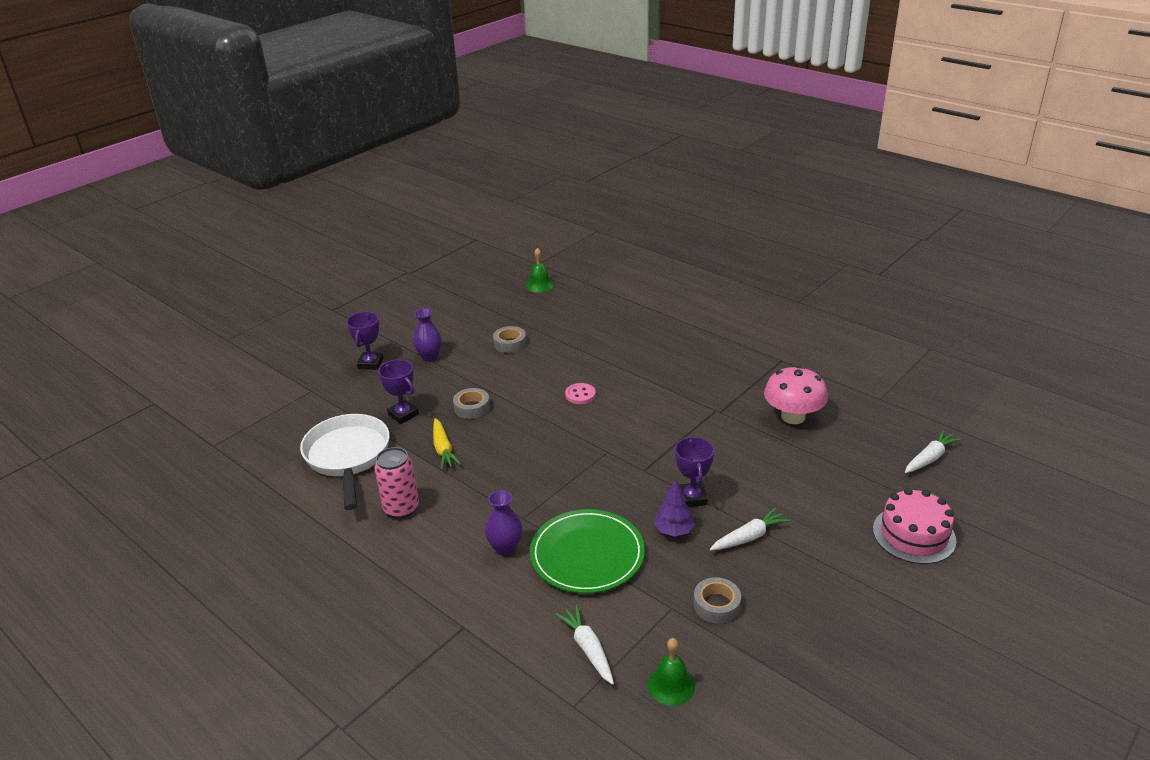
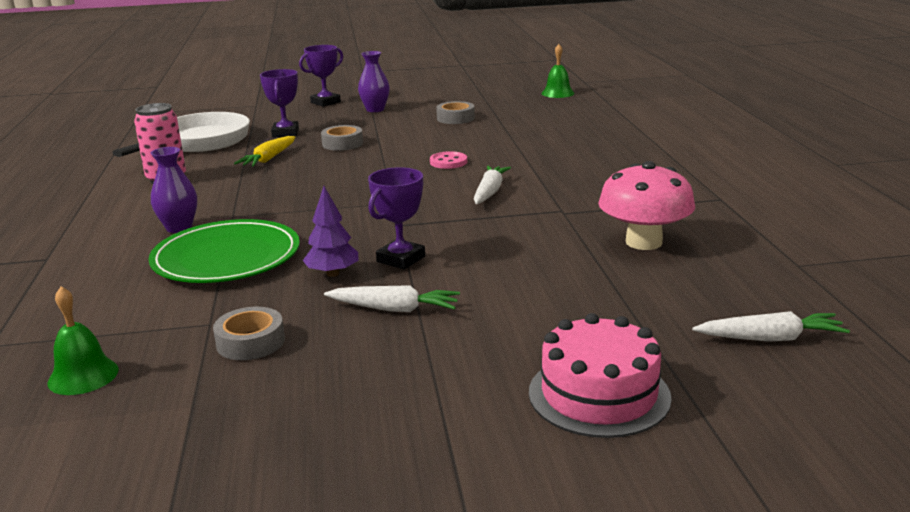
camera: 40 degrees right, 10 degrees down
white carrot [555,605,614,685] -> white carrot moved to [474,166,511,204]

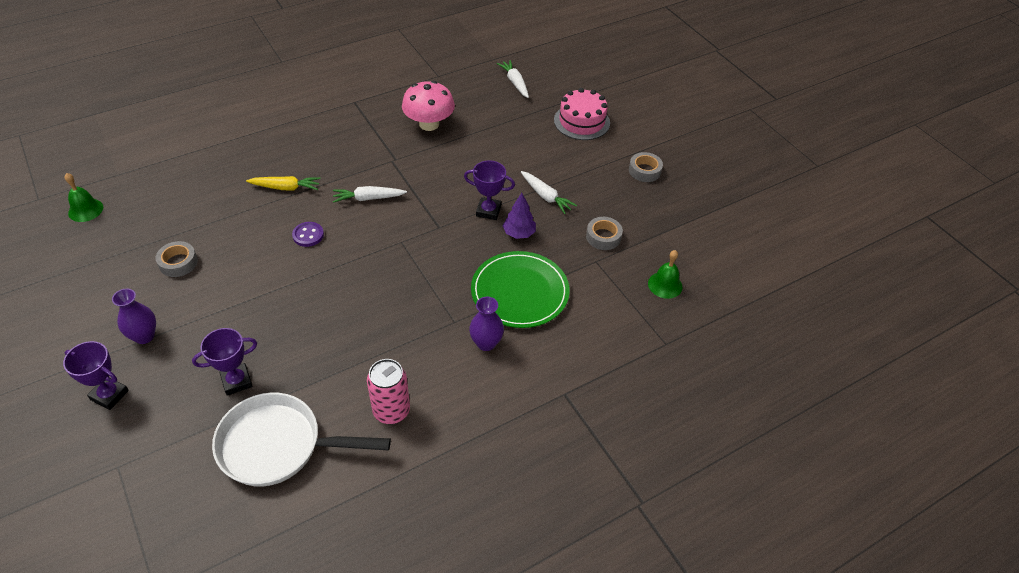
camera: 115 degrees left, 25 degrees up
yellow carrot [234,136,295,167] -> yellow carrot moved to [246,176,321,191]
grey tape [321,125,363,151] -> grey tape moved to [629,152,663,182]
white carrot [324,285,460,312] -> white carrot turned 150 degrees clockwise [521,171,577,214]
pink button [430,151,467,169] -> purple button [292,222,324,247]

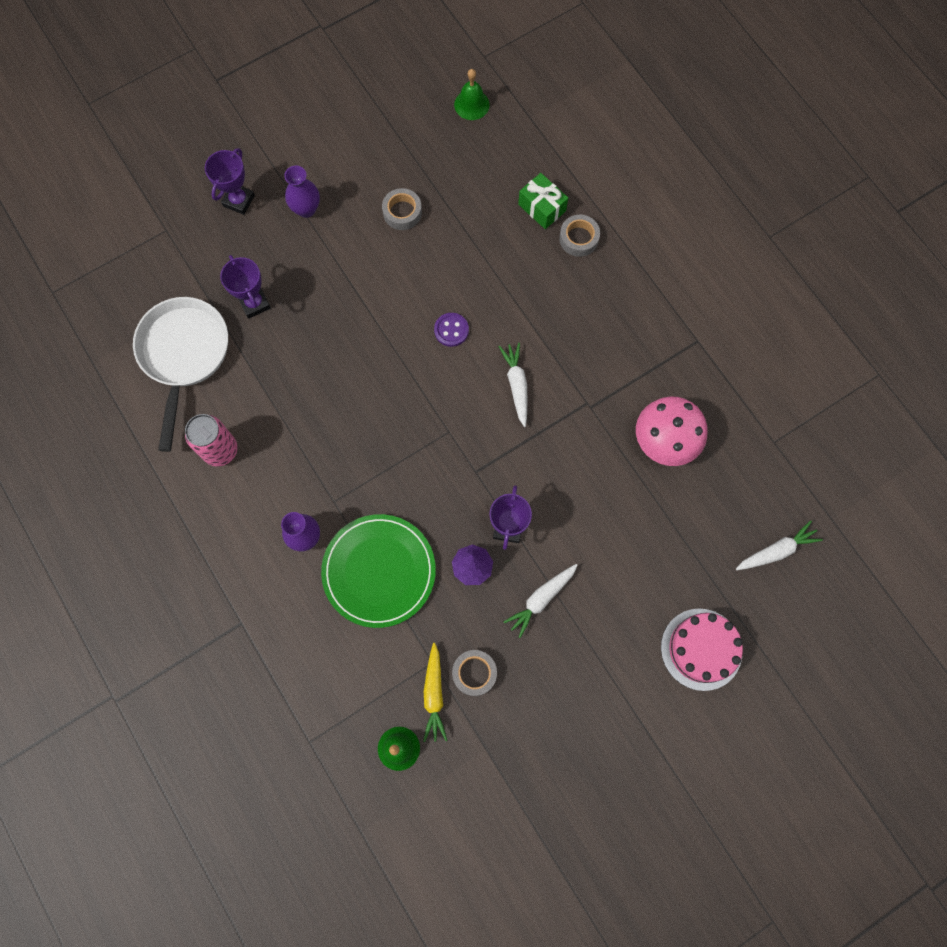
camera: 90 degrees right, 25 degrees up
yellow carrot [246,176,321,191] -> yellow carrot moved to [423,643,448,742]
grey tape [629,152,663,182] -> grey tape moved to [559,215,600,257]
none -> green gift [518,173,568,229]

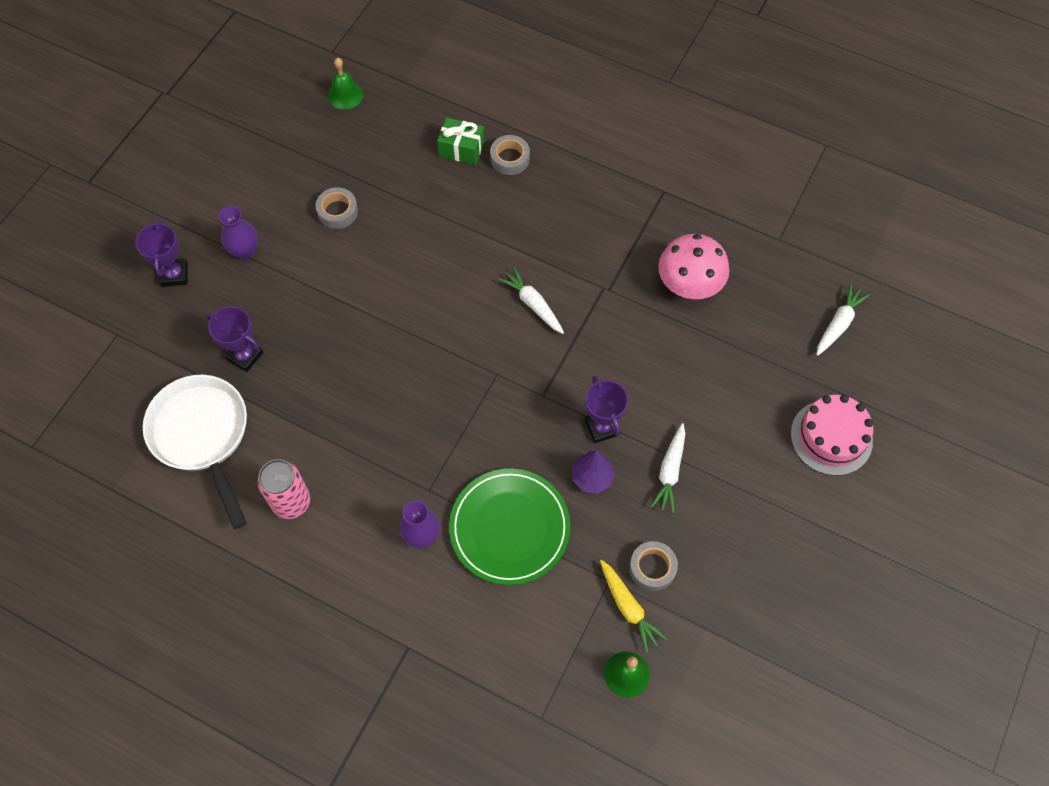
camera: 30 degrees left, 10 degrees down
purple button [434,313,469,347] -> none

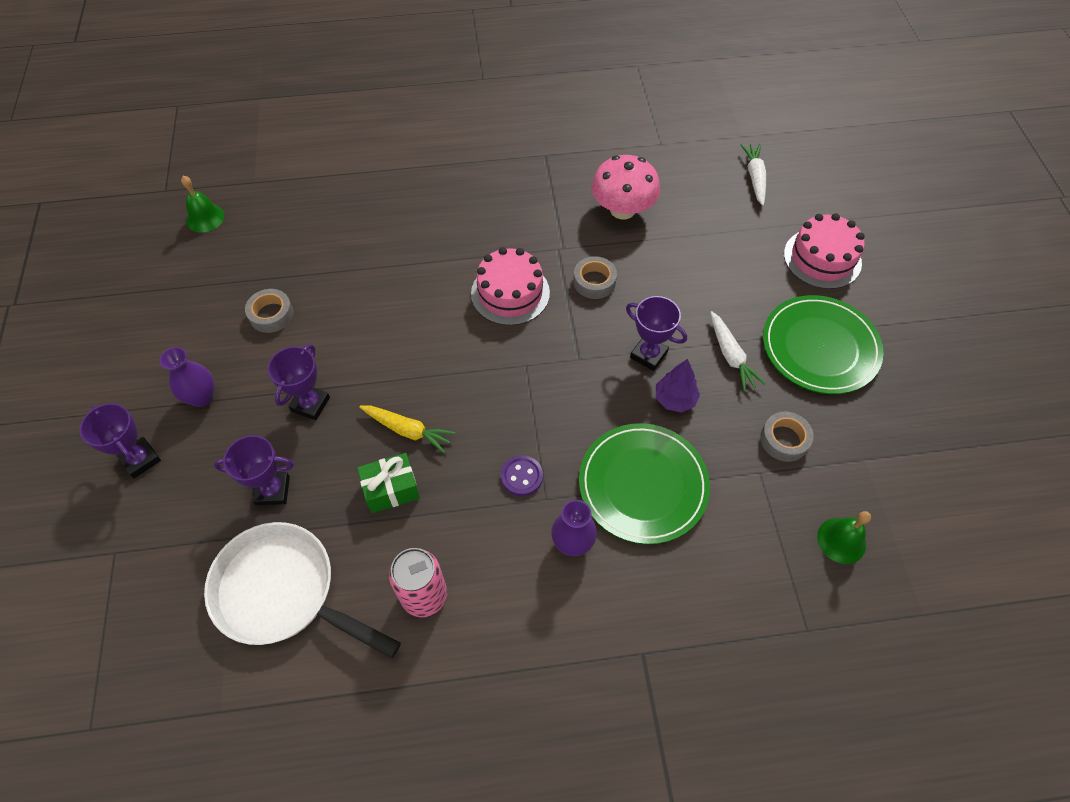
camera: 35 degrees left, 5 degrees down
green gift [437,118,484,165] -> green gift moved to [357,453,420,513]
grey tape [490,135,530,175] -> grey tape moved to [573,256,617,299]
white carrot [498,267,564,334] -> pink cake [471,247,550,326]
yellow carrot [600,560,667,652] -> yellow carrot moved to [359,406,455,453]
none -> purple trophy [268,344,330,420]
none -> purple button [501,455,543,496]
none -> green plate [763,295,884,394]

